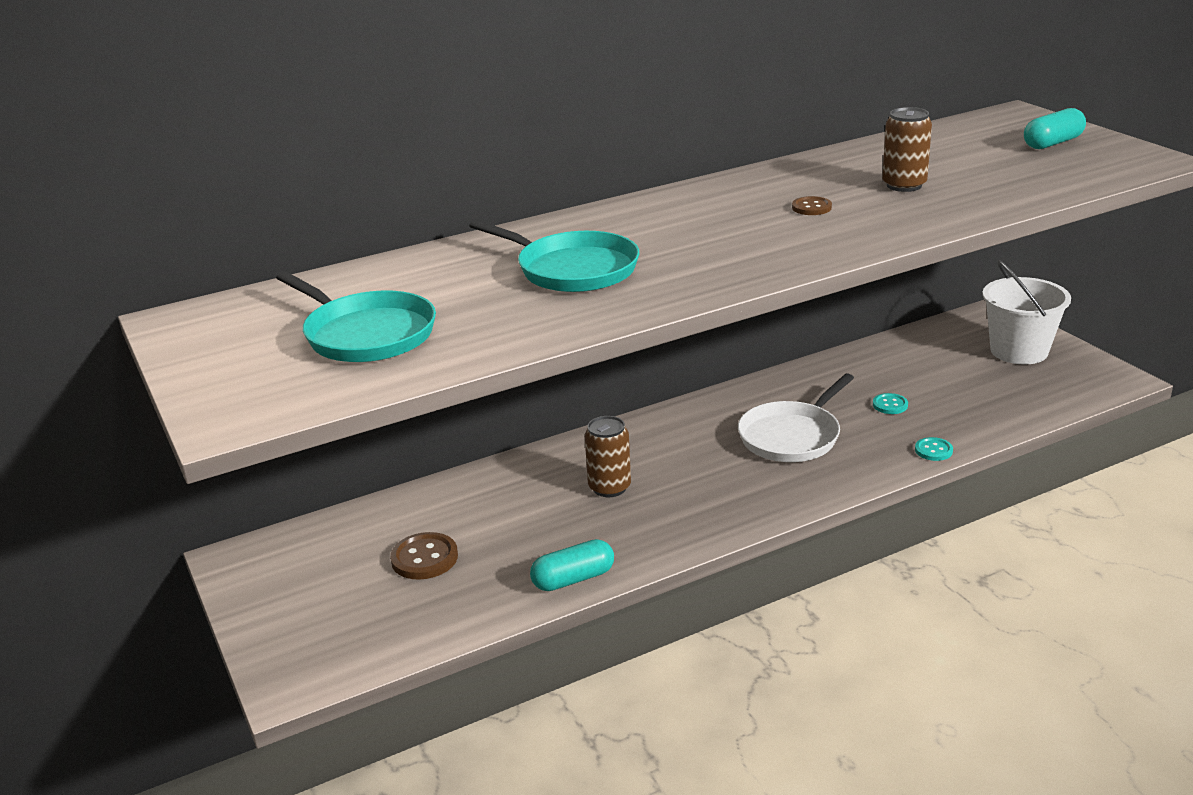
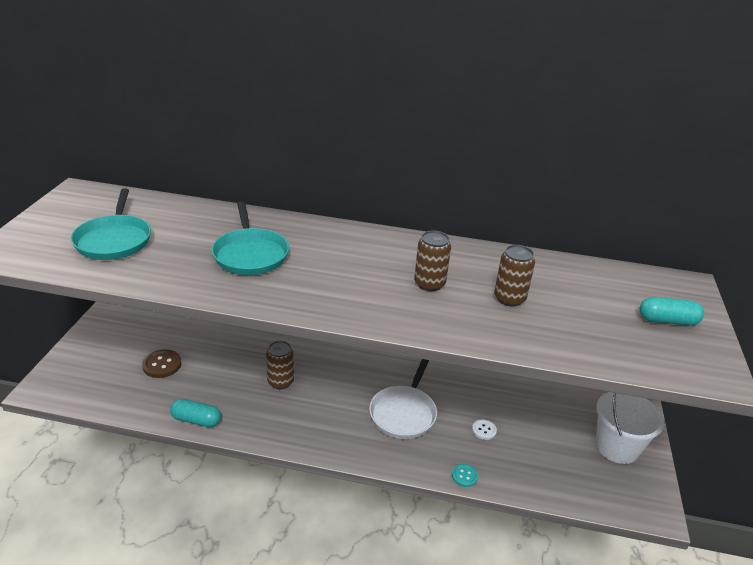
camera: 35 degrees right, 5 degrees up
white pan [738,373,854,462] -> white pan turned 60 degrees counterclockwise [369,359,437,439]
brown button [792,196,832,215] -> brown can [414,231,451,291]
turquoise button [873,393,908,414] -> white button [472,419,497,440]

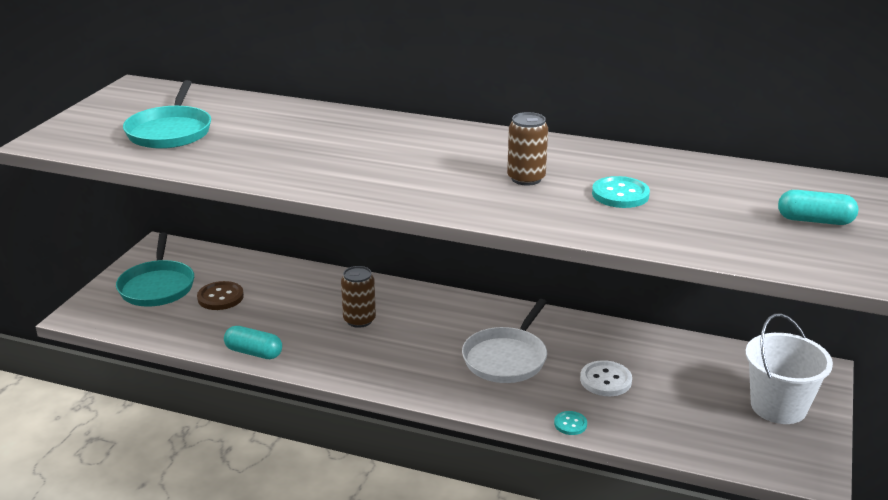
camera: 10 degrees right, 5 degrees down
turquoise pan [212,201,289,275] -> turquoise pan moved to [116,232,194,307]
white button [472,419,497,440] -> white button [580,360,632,396], size x1.66
brown can [494,245,535,307] -> turquoise button [592,176,650,208]

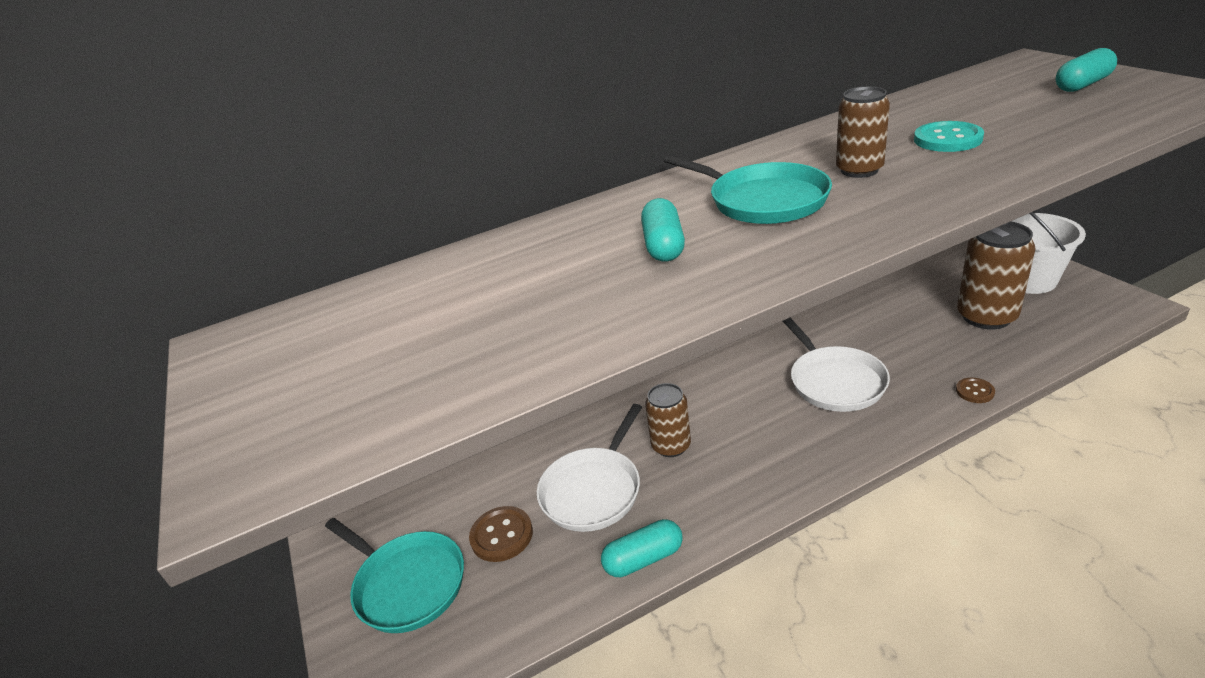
camera: 40 degrees left, 5 degrees up
turquoise pan [123,80,211,149] -> turquoise pan moved to [664,155,832,224]
turquoise button [554,411,587,435] -> brown button [956,378,995,403]
white button [580,360,632,396] -> none
none -> white pan [537,404,642,532]
none -> turquoise capsule [641,198,685,262]
none -> brown can [957,221,1035,329]

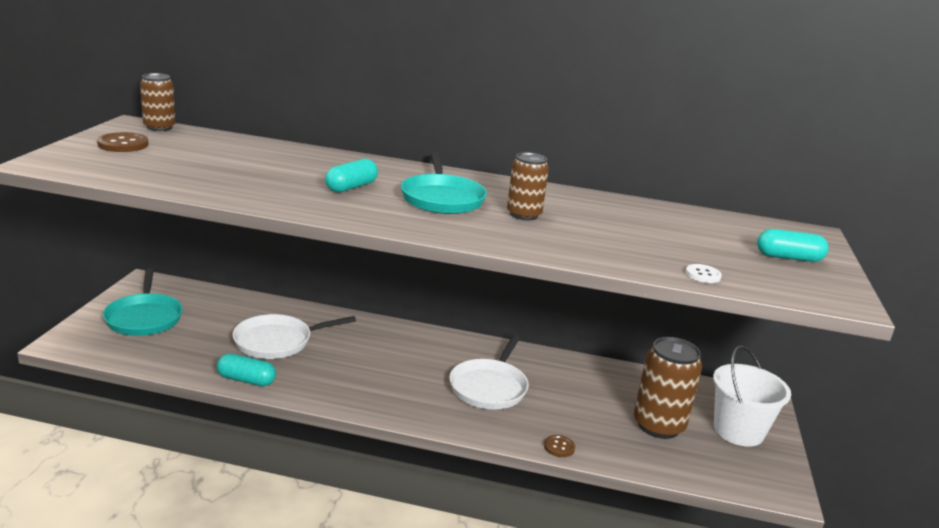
camera: 30 degrees right, 10 degrees down
brown button [469,506,533,562] -> brown button moved to [97,132,148,152]
brown can [645,383,691,457] -> brown can moved to [140,73,176,131]
turquoise button [914,121,984,152] -> none
none -> white button [686,264,722,283]

